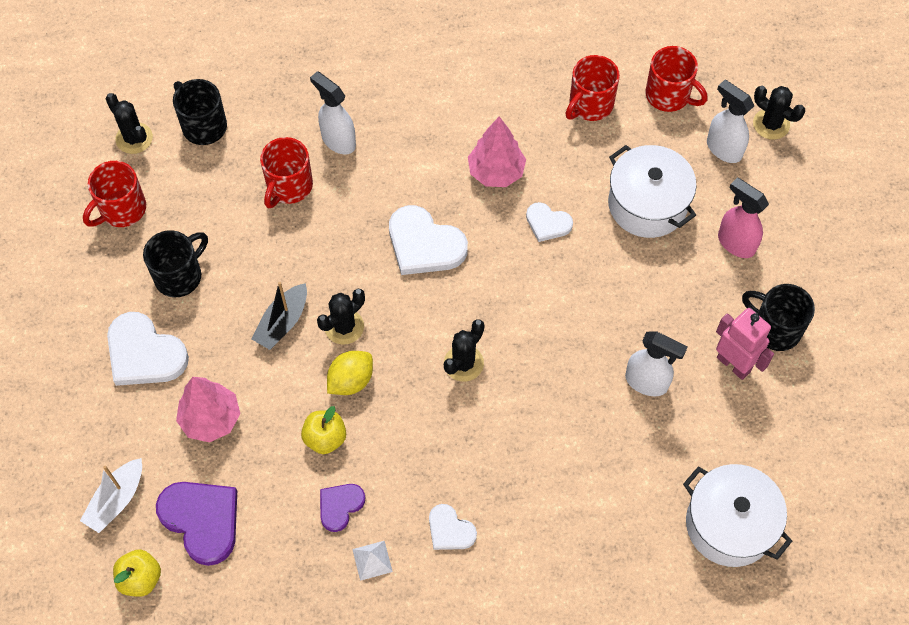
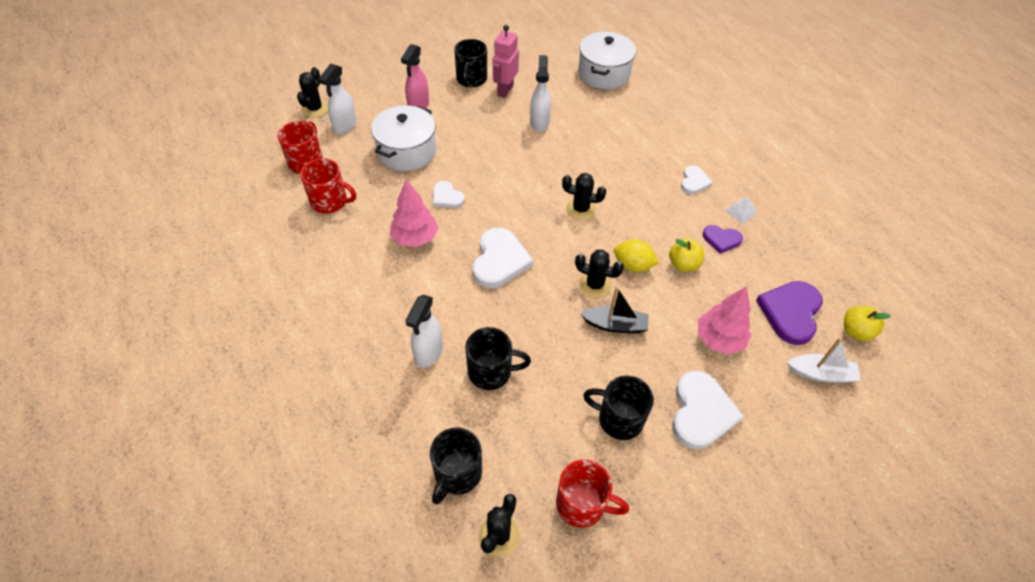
camera: 115 degrees left, 10 degrees down
red mug [260,137,313,208] -> black mug [465,327,531,390]
white heart [526,202,573,242] -> white heart turned 135 degrees clockwise [433,181,465,208]

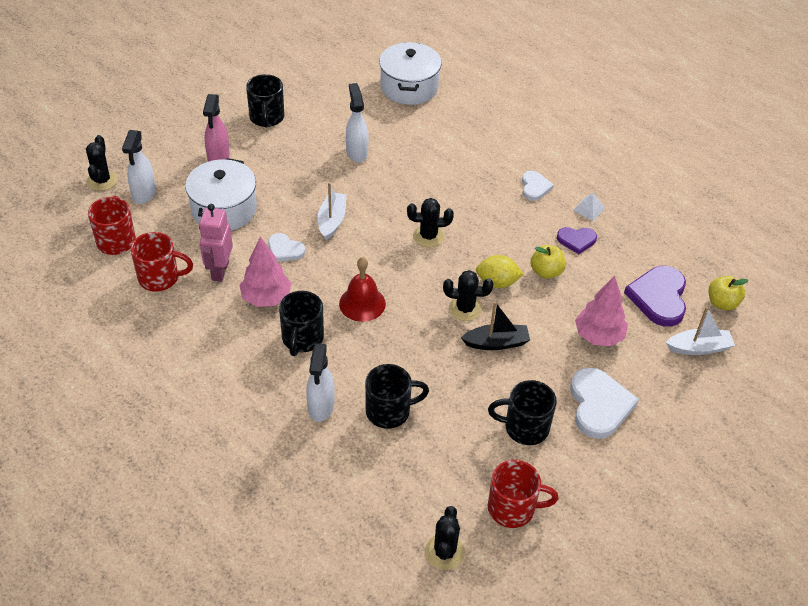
camera: 15 degrees left, 5 degrees down
black mug [430,427,482,505] -> black mug moved to [279,291,324,356]
white heart [473,228,534,288] -> red bell [339,257,386,322]
pink robot [493,25,519,98] -> pink robot moved to [199,204,233,282]
none -> white boat [317,182,346,240]

